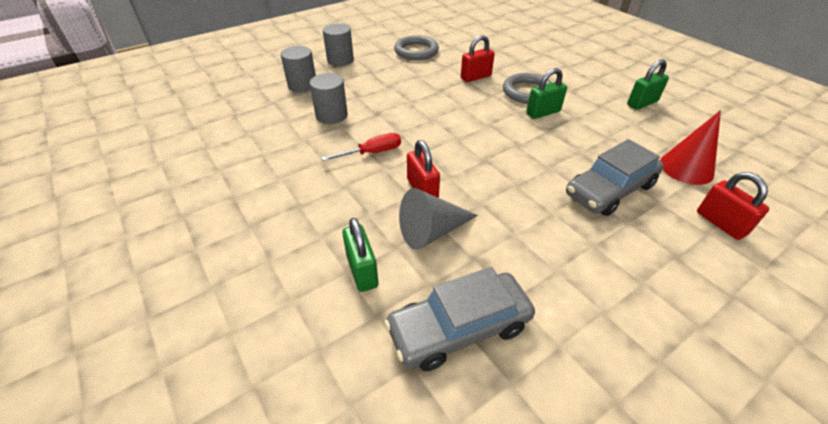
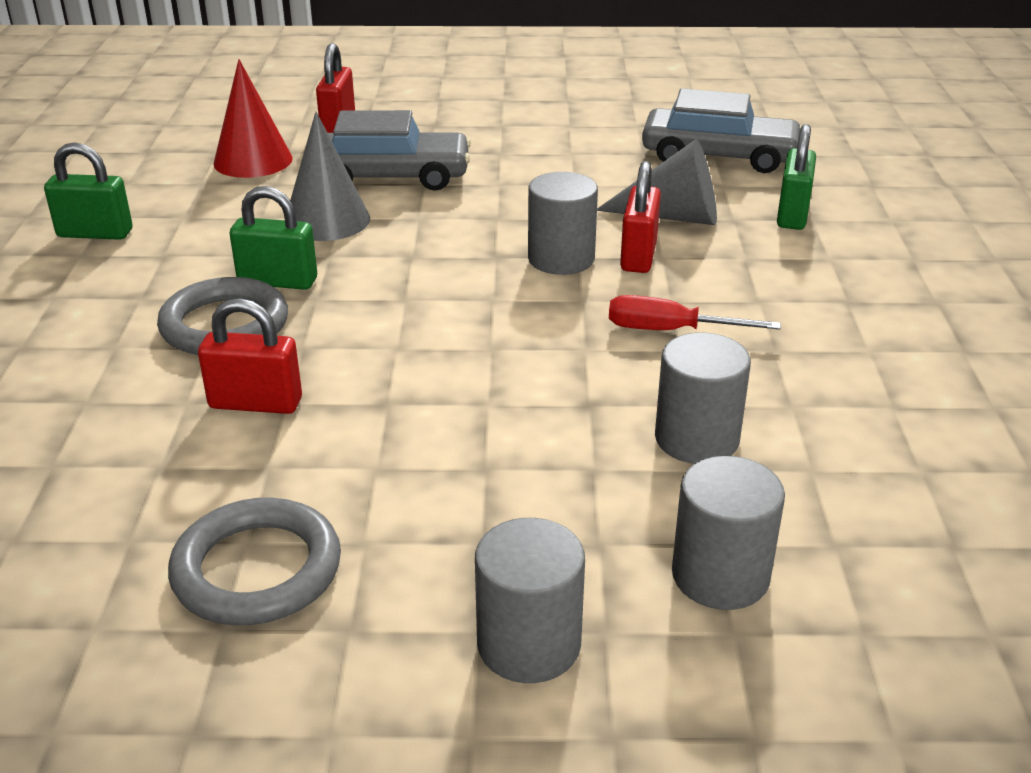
camera: 145 degrees left, 10 degrees down
none -> grey cone [290,112,370,241]
none -> grey cylinder [528,172,598,275]

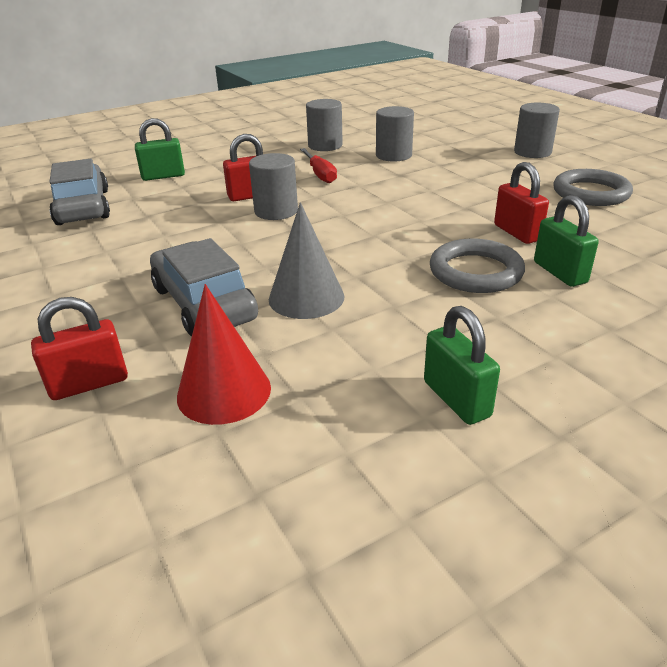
camera: 120 degrees left, 0 degrees up
green padlock [230,186,317,290] -> green padlock moved to [534,195,599,287]
grey cone [597,139,717,225] -> none
grey cylinder [672,456,785,610] -> grey cylinder moved to [306,99,343,151]

